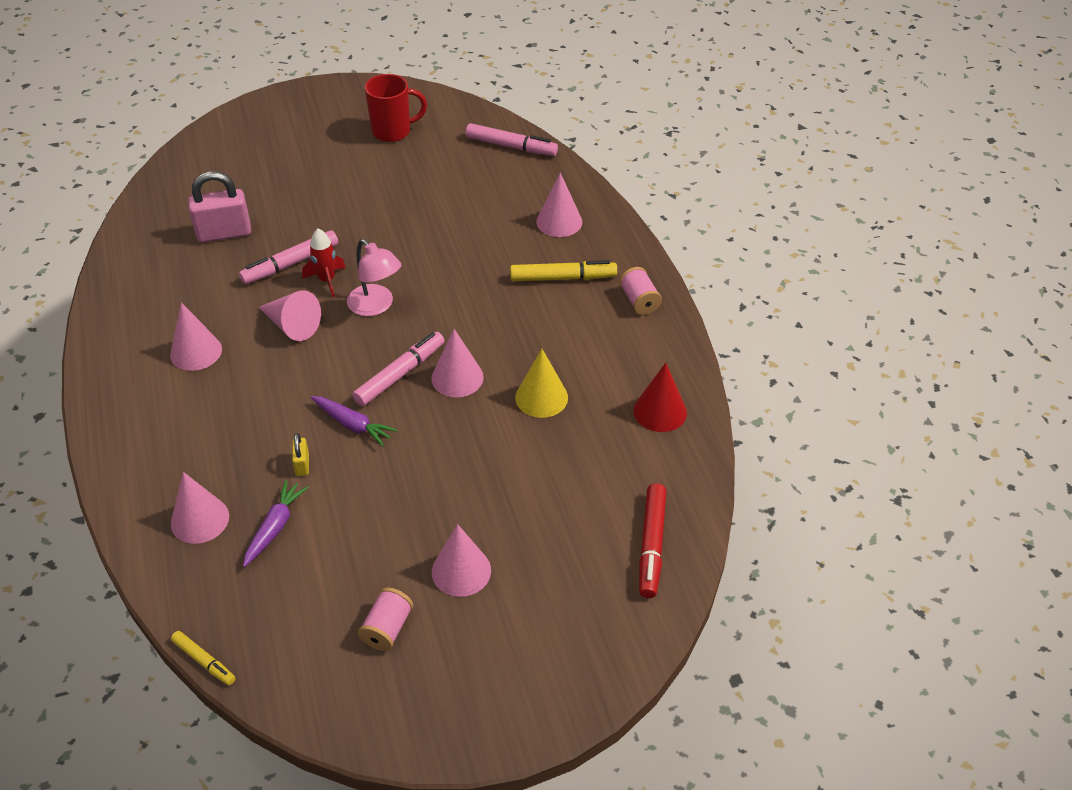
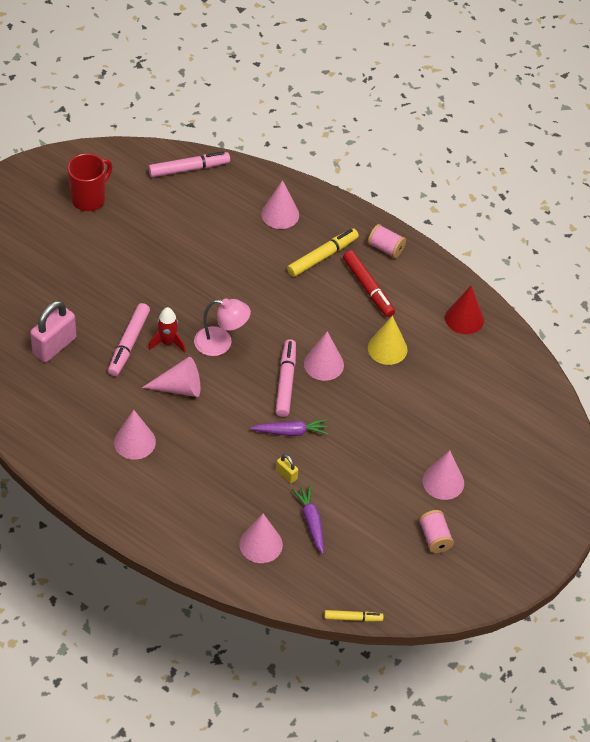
camera: 40 degrees left, 5 degrees up
red marker [639,483,666,598] -> red marker moved to [343,250,395,317]

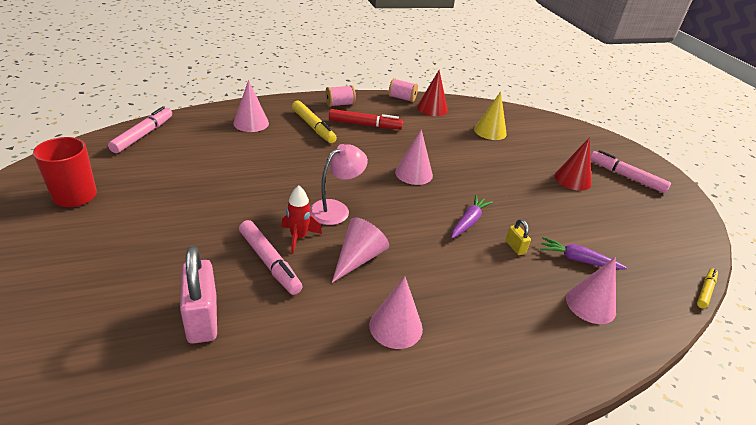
camera: 55 degrees left, 15 degrees down
pink marker [275,339,296,417] -> pink marker moved to [590,150,671,193]
yellow padlock [276,454,298,484] -> yellow padlock turned 75 degrees clockwise [506,219,531,255]
yellow marker [287,228,359,277] -> yellow marker turned 150 degrees clockwise [292,101,337,143]
yellow cone [368,316,407,365] -> yellow cone moved to [474,91,507,140]
pink spool [419,510,454,553] -> pink spool moved to [389,78,418,102]
pink cone [422,450,464,500] -> red cone [554,137,591,191]

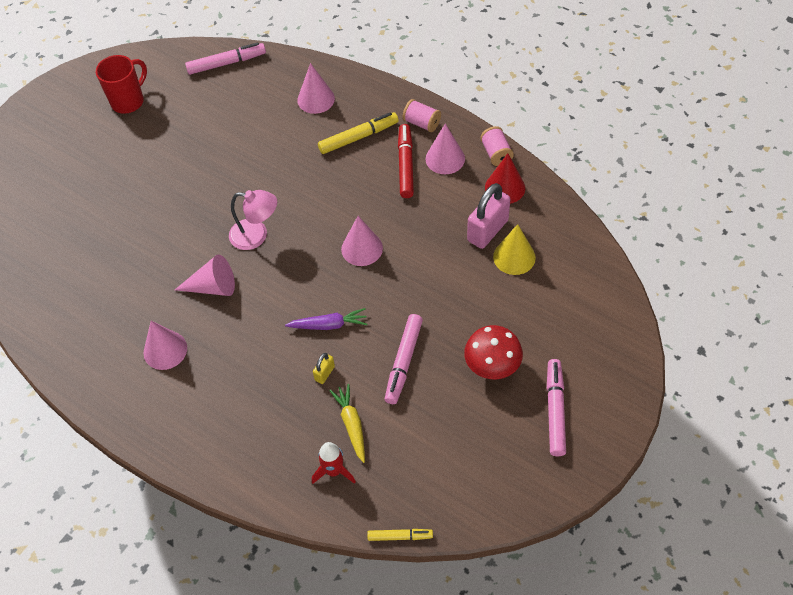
camera: 60 degrees right, 20 degrees up
pink padlock [180,246,217,344] -> pink padlock moved to [467,183,510,249]
pink marker [239,220,302,295] -> pink marker moved to [385,314,423,404]
red rocket [281,185,322,254] -> red rocket moved to [312,442,356,484]
yellow marker [292,101,337,143] -> yellow marker turned 135 degrees counterclockwise [318,112,399,154]
red marker [329,109,403,130] -> red marker turned 150 degrees counterclockwise [398,124,414,198]
purple carrot [540,237,627,270] -> yellow carrot [329,384,365,463]
red cone [554,137,591,191] -> red mushroom [464,325,523,379]
pink cone [566,257,616,324] -> pink cone moved to [426,123,465,174]

